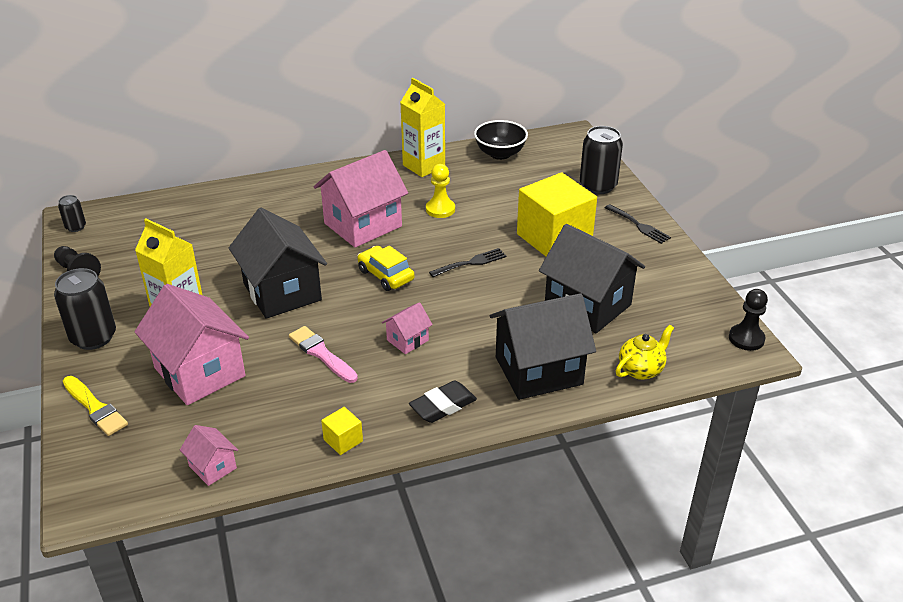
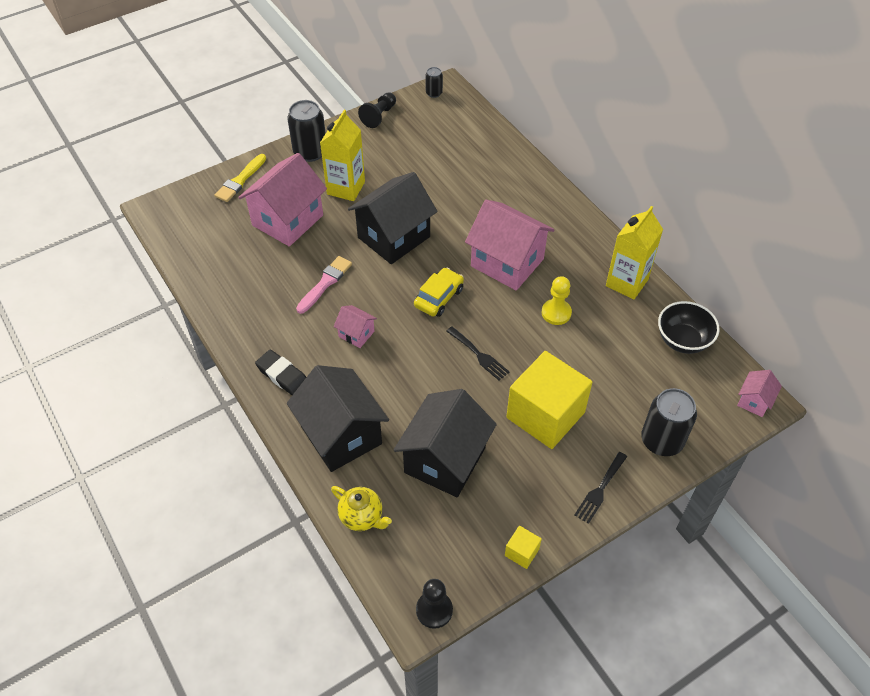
camera: 75 degrees right, 15 degrees up
pink house [180,425,238,486] -> pink house moved to [737,370,782,417]
yellow cube [321,407,363,455] -> yellow cube moved to [505,526,542,569]

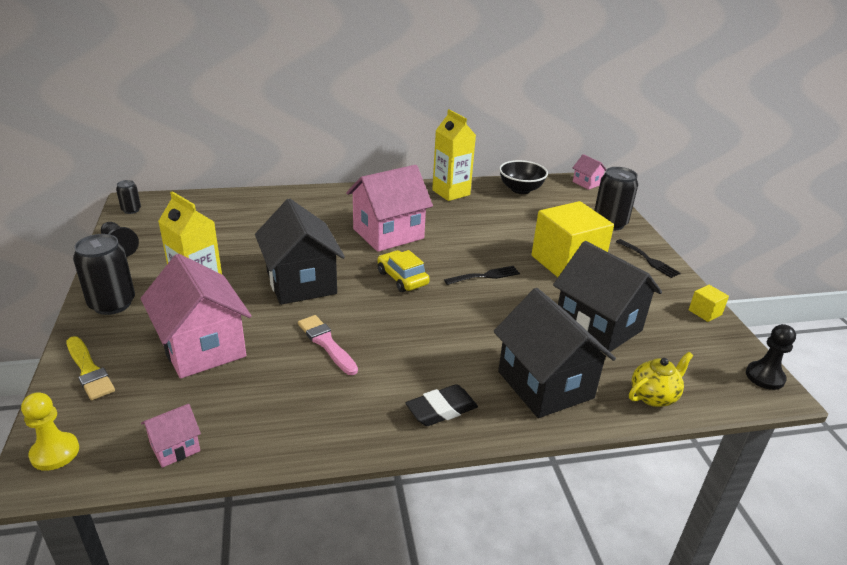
camera: 70 degrees left, 20 degrees down
black house [287,365,389,472] -> black house turned 75 degrees clockwise [494,288,616,418]
pink house [333,305,377,348] -> pink house moved to [141,404,201,468]
yellow pawn [542,276,572,325] -> yellow pawn moved to [21,392,79,471]

